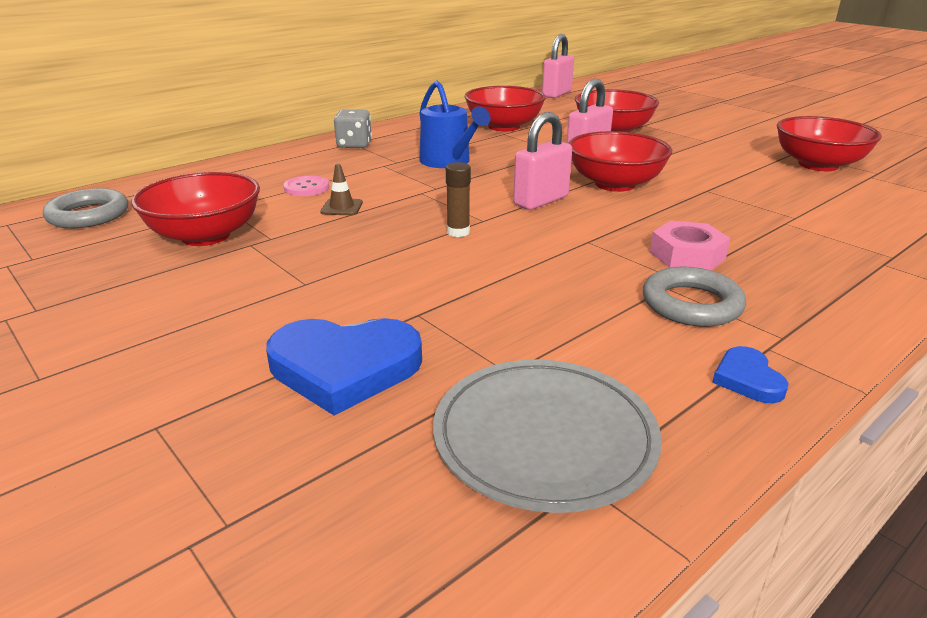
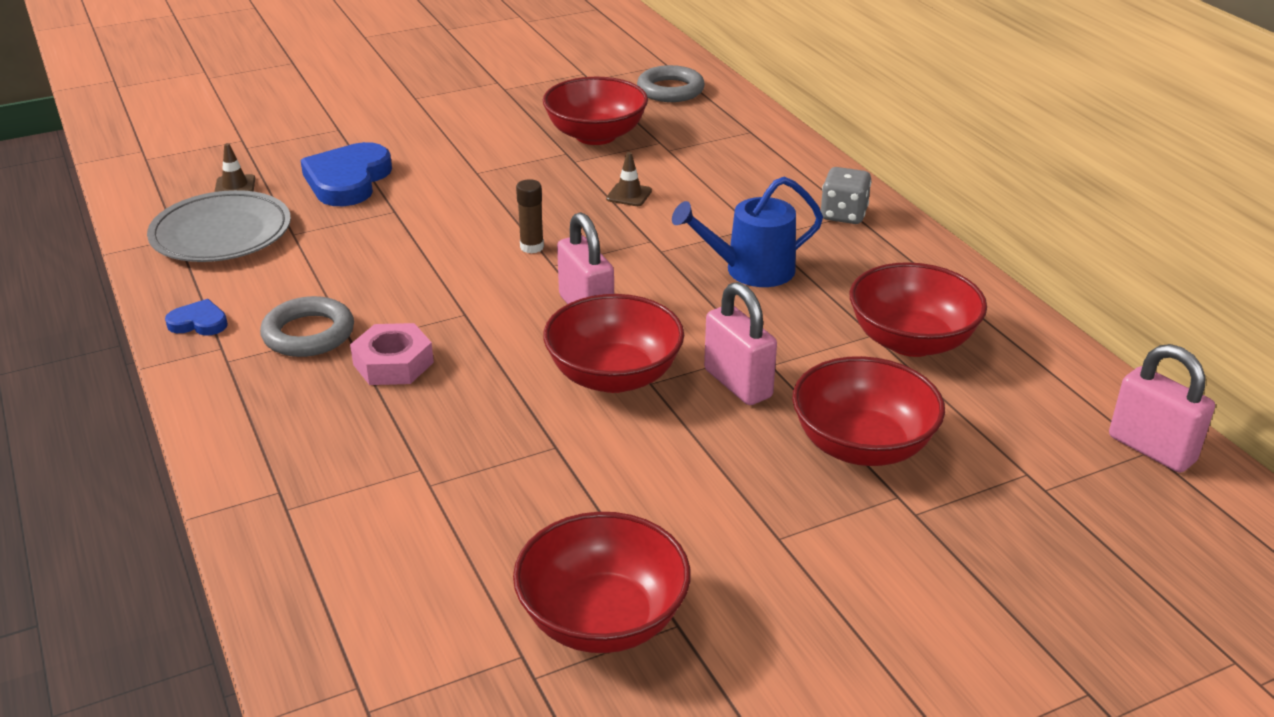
camera: 105 degrees right, 5 degrees up
pink button [284,176,329,196] -> none
none -> brown traffic cone [214,143,255,192]

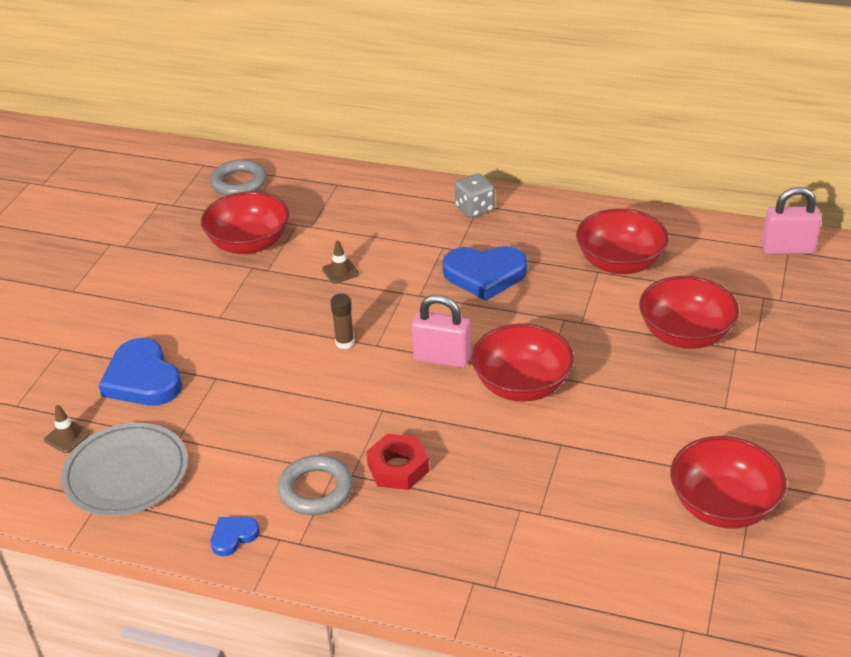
camera: 45 degrees left, 5 degrees up
pink nut [350,323,434,385] -> red nut [366,434,429,490]
blue watering can [672,176,823,287] -> blue heart [443,246,527,301]
pink padlock [704,282,777,405] -> none

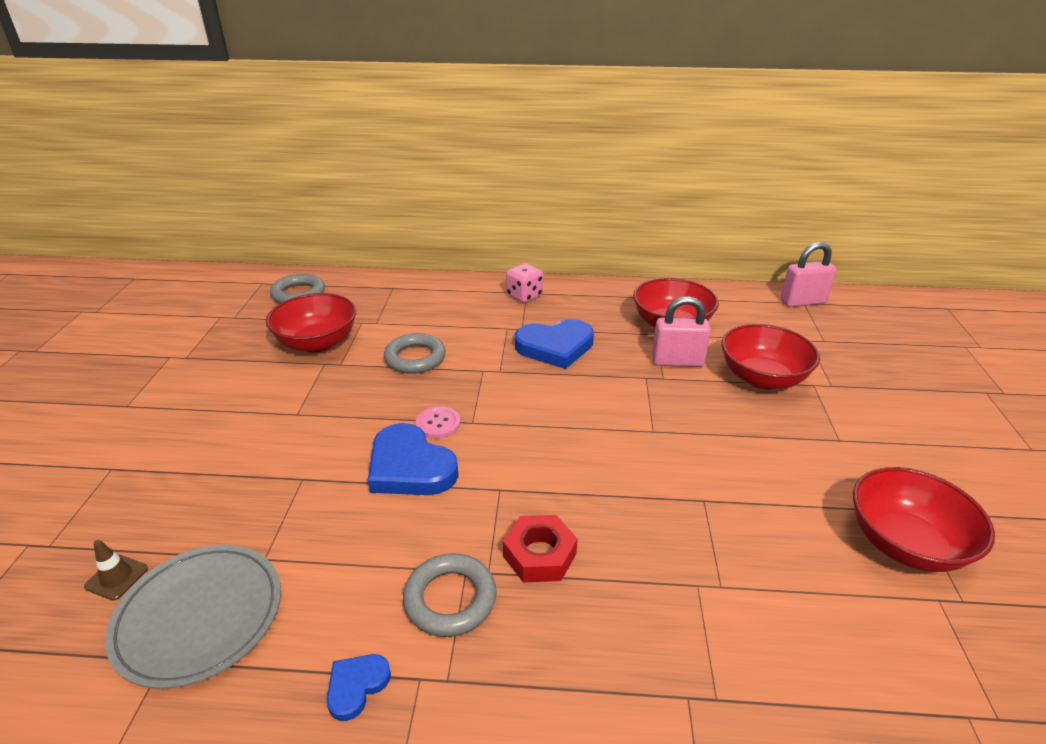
camera: 15 degrees left, 5 degrees down
blue heart [99,338,182,406] -> blue heart moved to [368,423,459,495]
brown traffic cone [322,241,359,284] -> grey ring [384,333,446,374]
brown glue stick [331,294,354,349] -> pink button [416,406,460,439]
pink padlock [412,295,471,368] -> pink padlock moved to [652,296,711,367]
grey dice [455,173,495,218] -> pink dice [506,263,543,303]
red bowl [472,323,574,402] -> none

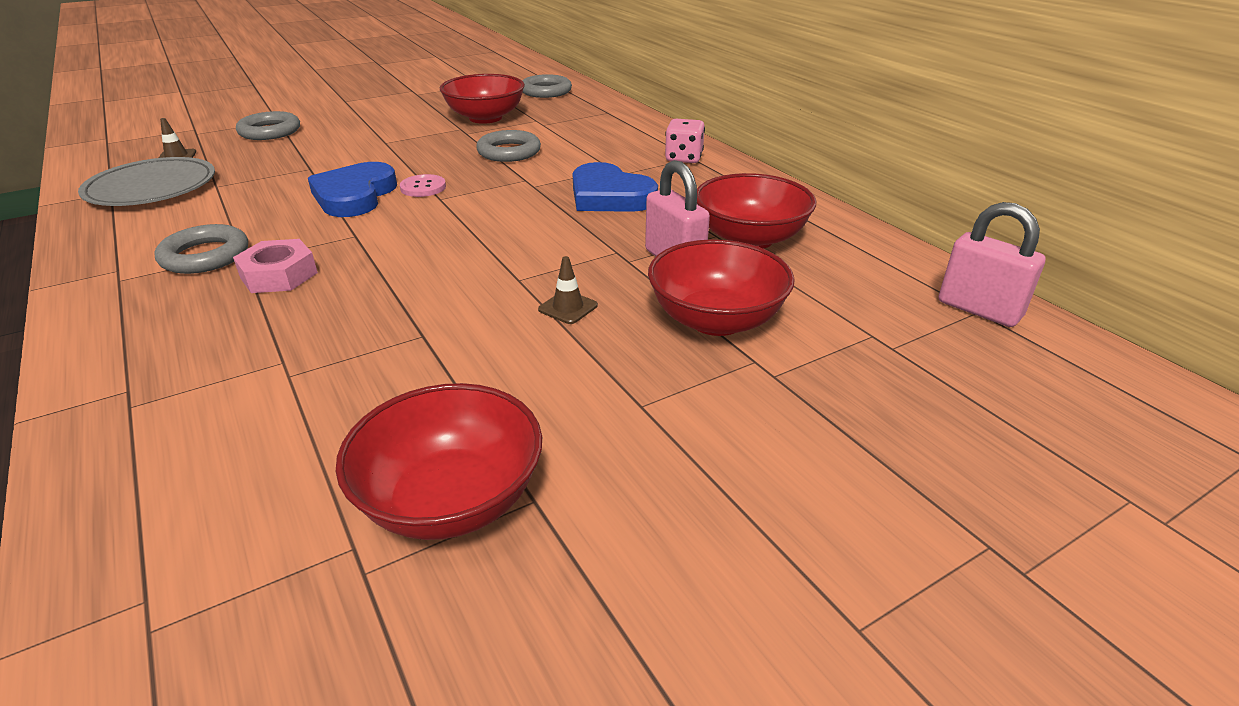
camera: 55 degrees right, 0 degrees up
blue heart [327,654,391,721] -> none
red nut [503,515,578,582] -> pink nut [233,239,318,293]
none -> grey ring [236,111,300,140]
none -> brown traffic cone [538,256,598,324]

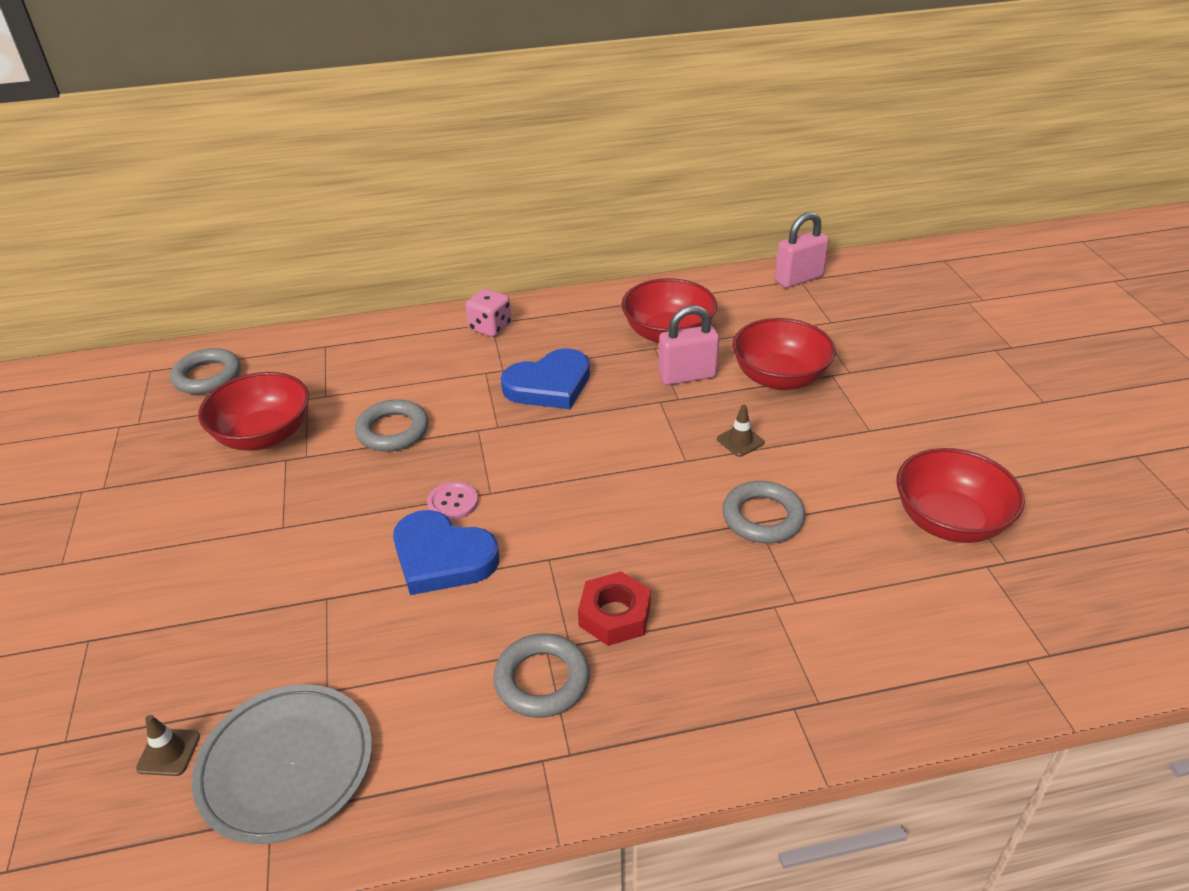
camera: 70 degrees left, 5 degrees up
pink nut [233,239,318,293] -> red nut [578,571,651,646]
grey ring [236,111,300,140] -> grey ring moved to [722,481,805,543]

